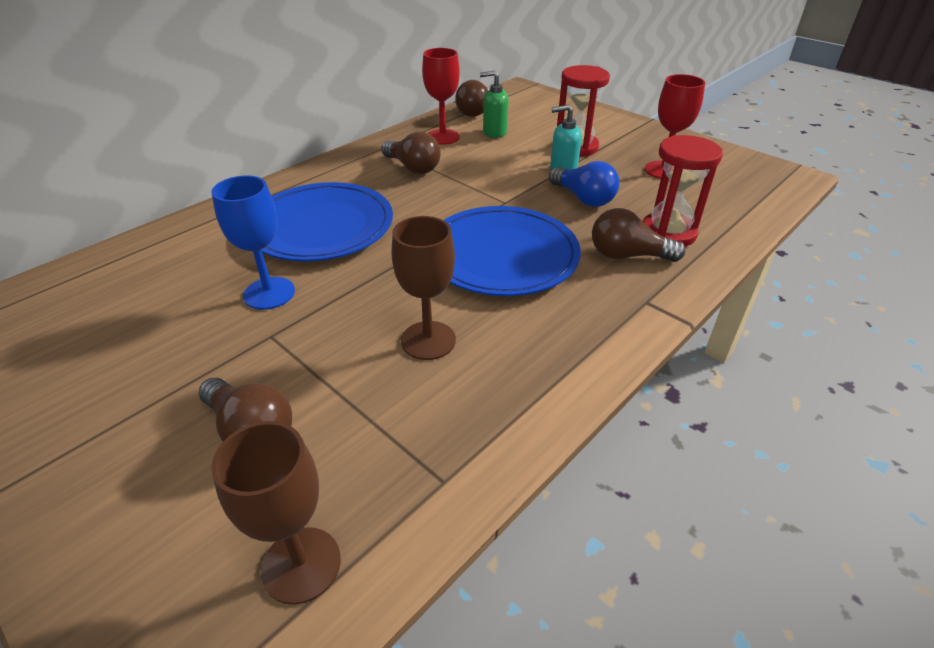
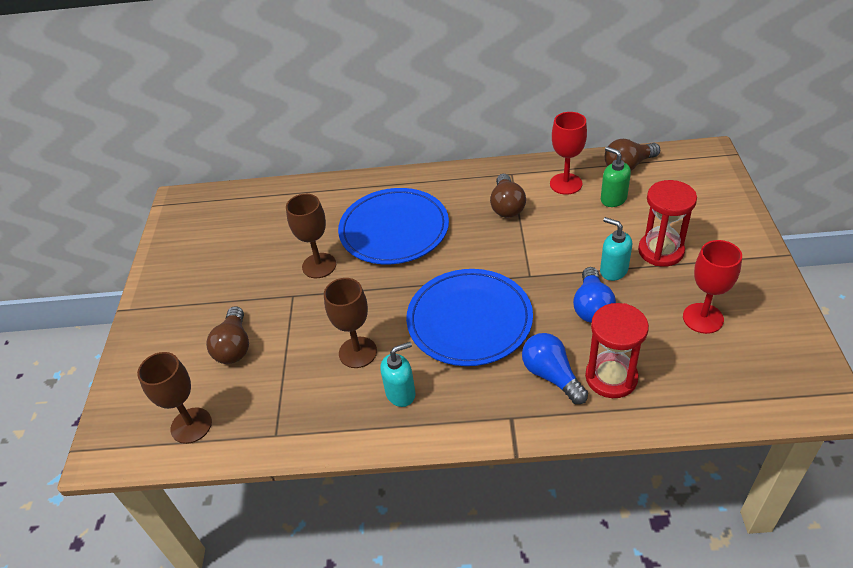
camera: 50 degrees right, 5 degrees up
blue goblet [212,175,295,310] -> brown goblet [286,194,336,278]
brown light bulb [592,208,685,262] -> blue light bulb [522,333,588,404]
none -> turquoise soap dispenser [380,342,415,407]

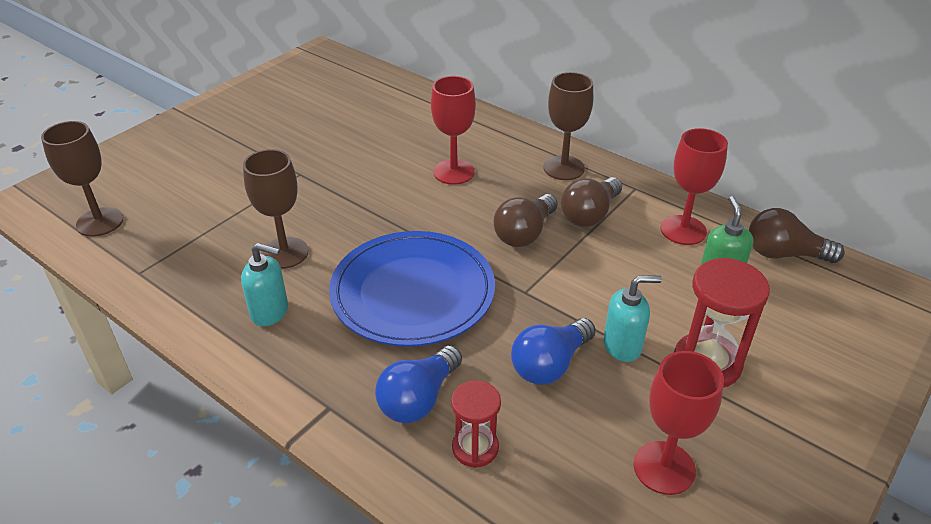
camera: 35 degrees right, 5 degrees down
brown light bulb [206,306,249,364] -> brown light bulb moved to [494,194,557,247]
brown goblet [286,194,336,278] -> brown goblet moved to [544,72,593,180]
blue plate [338,188,449,264] -> red goblet [431,76,476,185]
blue light bulb [522,333,588,404] -> blue light bulb turned 150 degrees counterclockwise [375,345,462,423]
red hourglass [585,303,649,398] -> red hourglass [451,380,501,468], size x0.63
turquoise soap dispenser [600,217,632,281] -> turquoise soap dispenser turned 90 degrees clockwise [604,275,662,362]

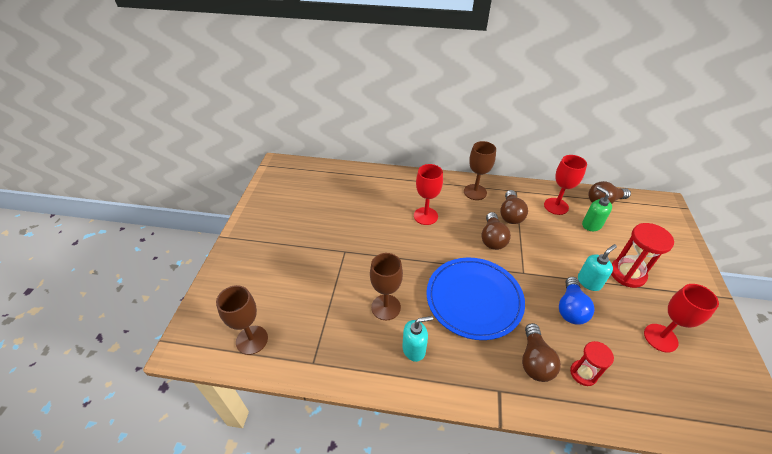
camera: 30 degrees left, 5 degrees up
blue light bulb [375,345,462,423] -> brown light bulb [522,323,561,382]

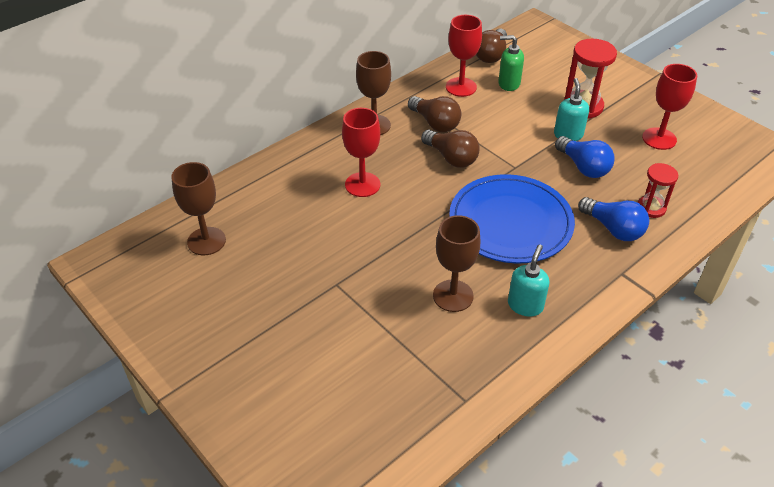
camera: 50 degrees left, 0 degrees up
brown goblet [216,285,268,355] -> brown goblet moved to [171,162,226,255]
brown light bulb [522,323,561,382] -> blue light bulb [578,197,649,241]

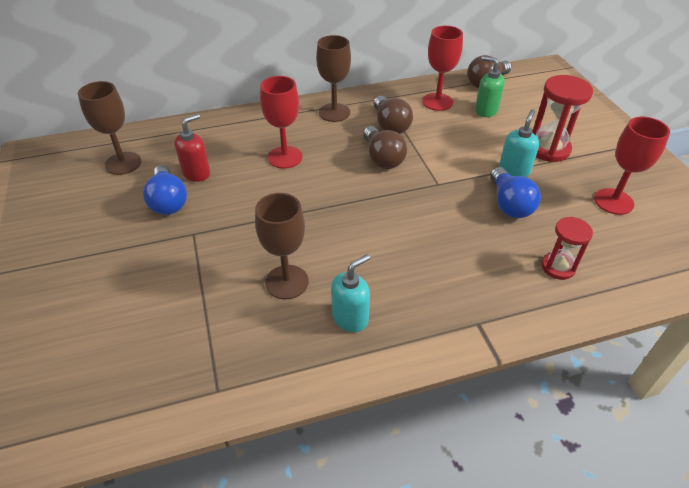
camera: 25 degrees right, 0 degrees up
blue plate [449,174,575,264] -> none
blue light bulb [578,197,649,241] -> blue light bulb moved to [143,165,187,215]
none -> red soap dispenser [175,114,210,182]

